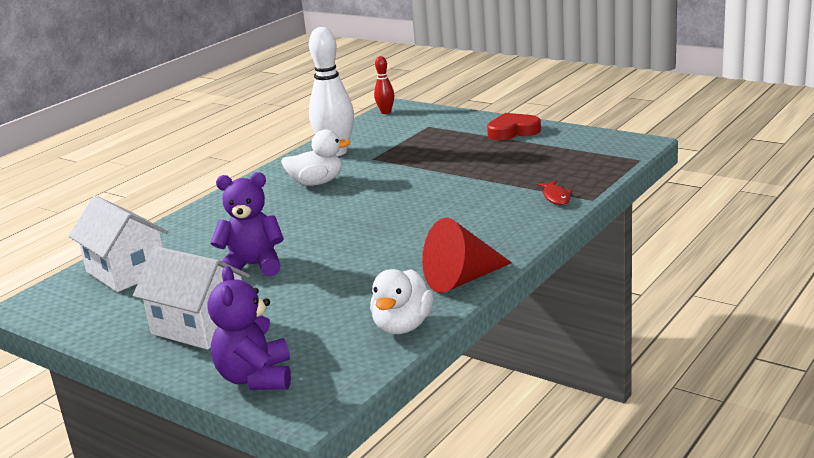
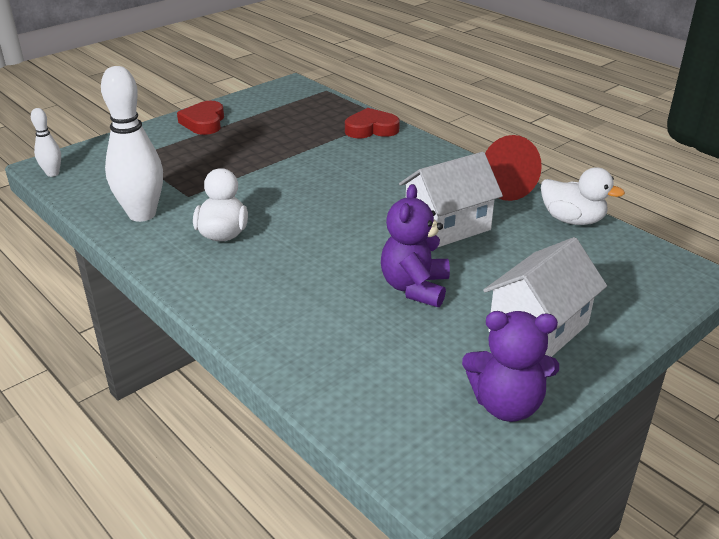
camera: 80 degrees left, 10 degrees up
white house [69,196,168,292] -> white house moved to [399,152,503,248]
purple teddy bear [207,266,291,390] -> purple teddy bear moved to [462,311,559,422]
red bowling pin [374,56,394,114] -> white bowling pin [31,108,61,177]
red fish [536,180,572,205] -> red heart [345,108,400,138]

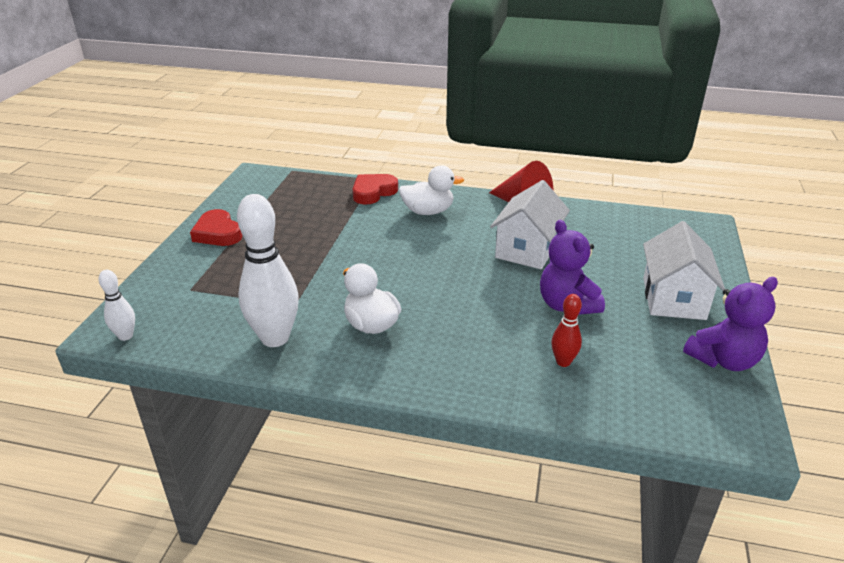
camera: 35 degrees left, 0 degrees up
white duck [541,167,625,225] -> white duck moved to [399,165,464,215]
none -> red bowling pin [551,294,582,367]

